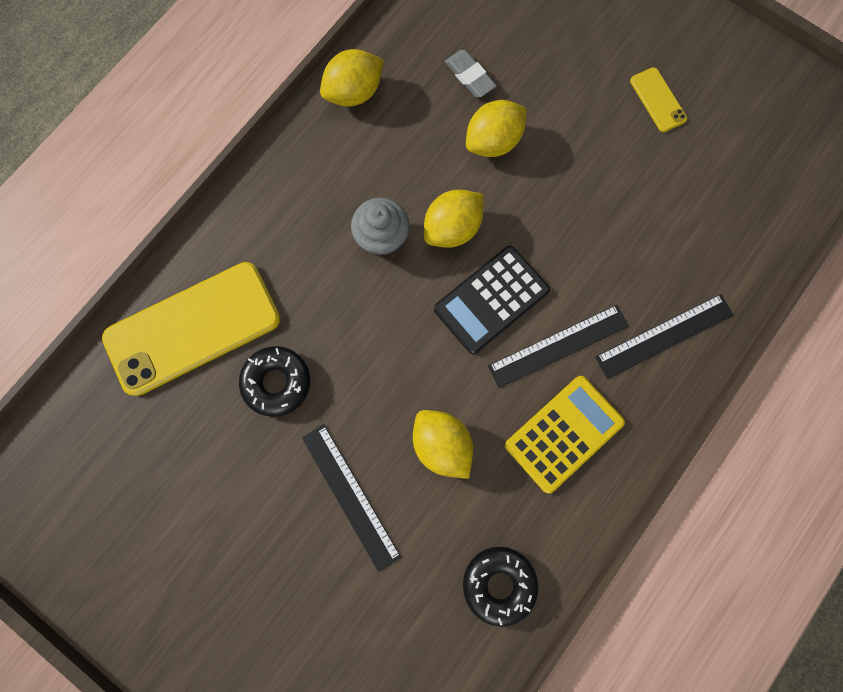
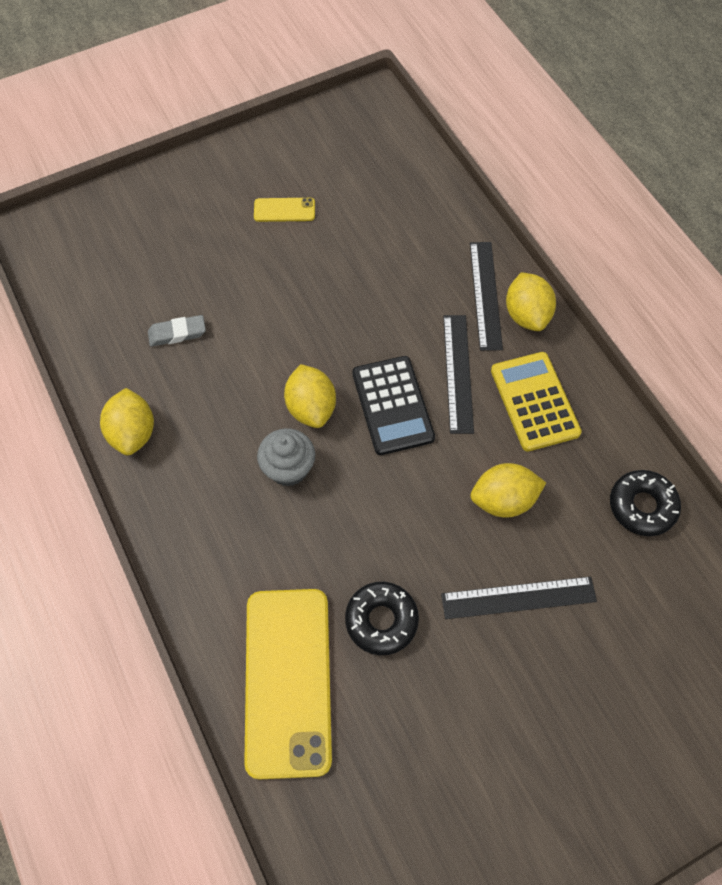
camera: 65 degrees left, 15 degrees down
yellow lemon [466,100,527,157] -> yellow lemon moved to [506,272,556,331]

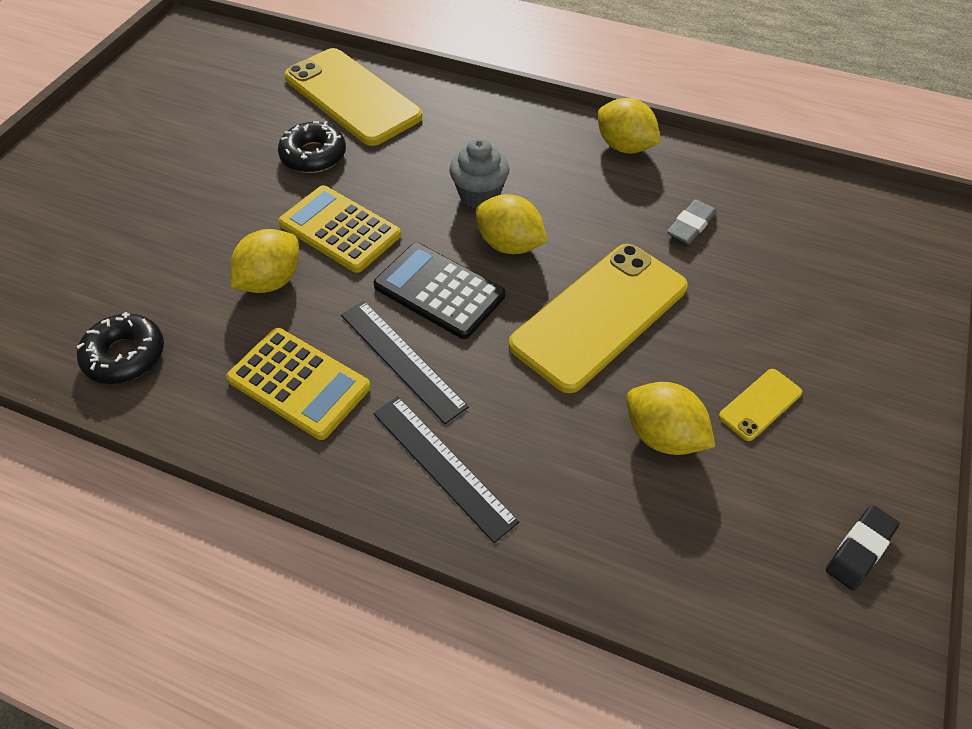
camera: 140 degrees right, 10 degrees down
black ruler [441,576,597,619] -> none
yellow lemon [506,272,556,331] -> yellow lemon moved to [626,382,715,455]
none -> yellow calculator [278,185,401,273]
none -> yellow phone [509,244,688,393]
none -> black eraser [826,505,899,590]

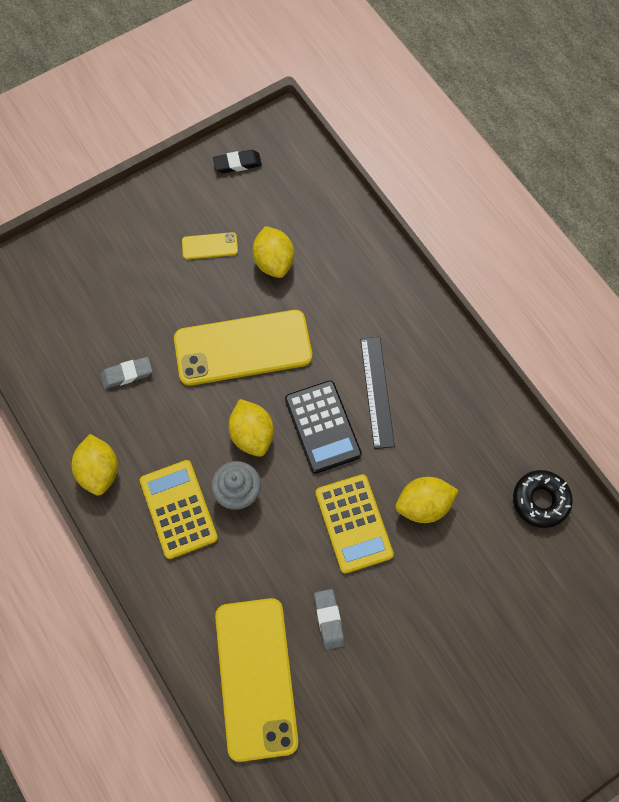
camera: 145 degrees left, 15 degrees up
yellow calculator [226,328,371,440] -> yellow calculator moved to [140,460,218,559]
black donut [278,121,346,173] -> grey eraser [314,589,345,650]
black ruler [373,396,519,543] -> none

